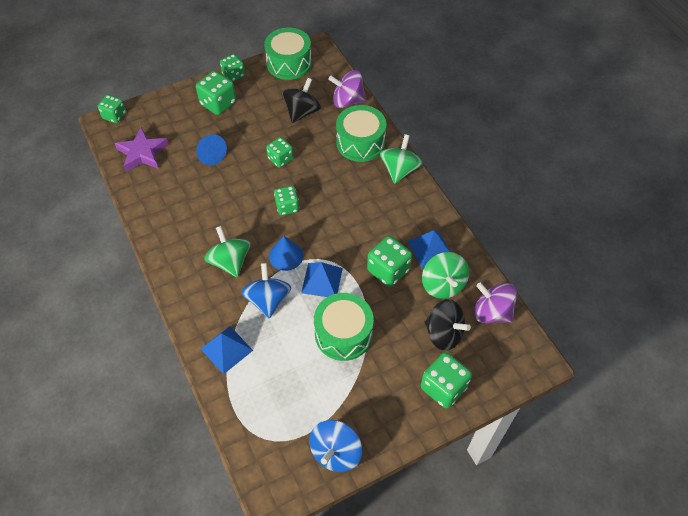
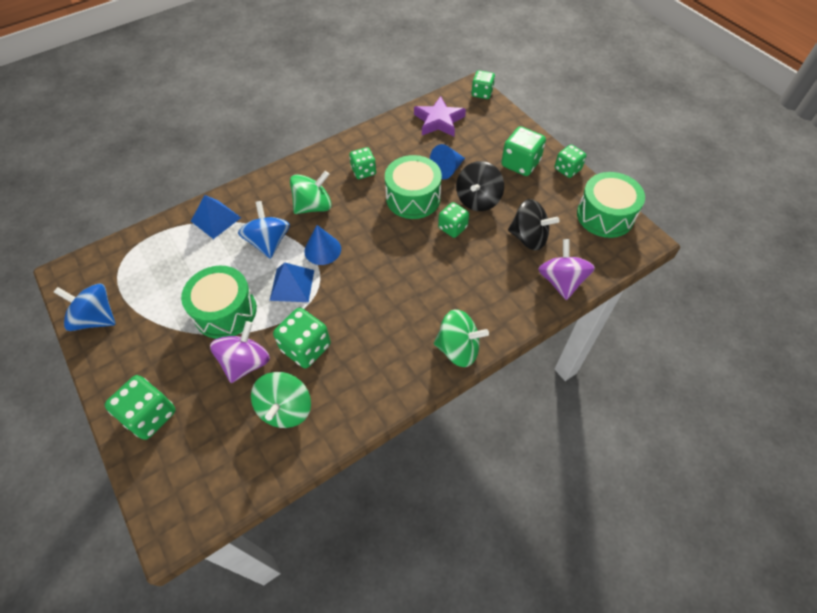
camera: 85 degrees right, 0 degrees up
blue spinning top [241,263,291,318] -> blue spinning top turned 90 degrees counterclockwise [238,201,290,259]
green dice [274,186,299,215] -> green dice moved to [349,147,376,179]
green drum [336,105,387,162] -> green drum moved to [385,155,442,219]
blue pyramid [408,230,450,269] -> none
green spinning top [422,252,469,299] -> green spinning top turned 60 degrees counterclockwise [251,372,311,428]
black spinning top [424,299,471,351] -> black spinning top moved to [456,161,504,211]
purple spinning top [474,282,517,323] -> purple spinning top moved to [210,321,270,383]

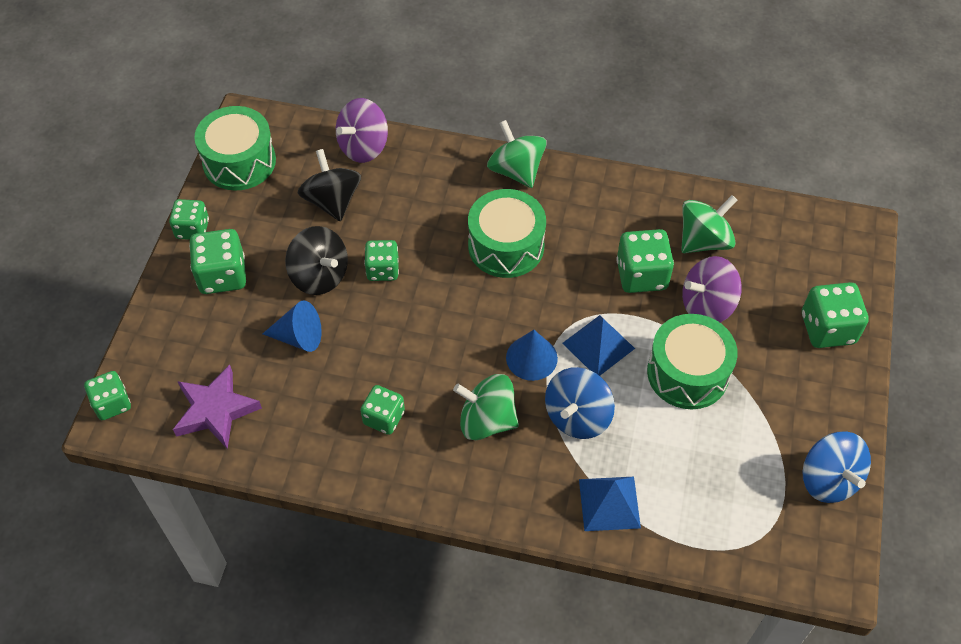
camera: 135 degrees left, 0 degrees up
green drum [385,155,442,219] -> green drum moved to [468,189,546,278]
black spinning top [456,161,504,211] -> black spinning top turned 60 degrees clockwise [285,226,348,295]

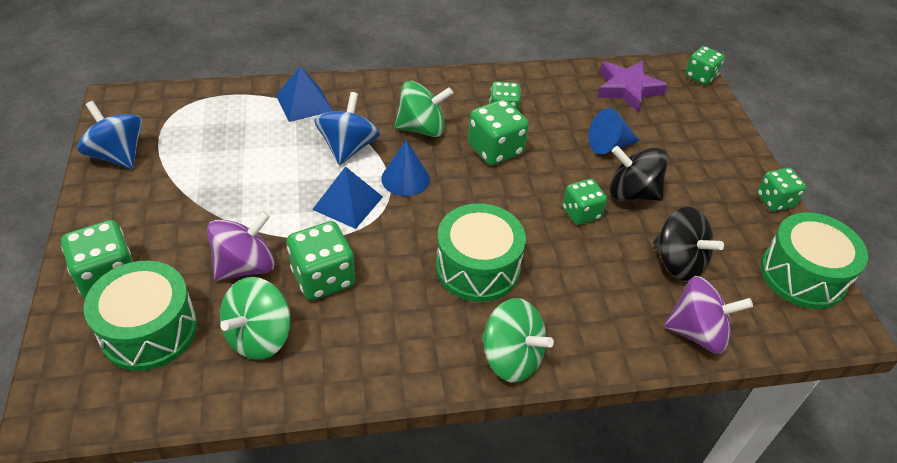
camera: 155 degrees right, 10 degrees down
green dice [189,229,246,294] -> green dice moved to [468,99,529,166]
purple spinning top [336,98,388,163] -> purple spinning top turned 75 degrees clockwise [664,276,753,354]
green drum [647,314,738,409] -> green drum moved to [84,261,197,371]

